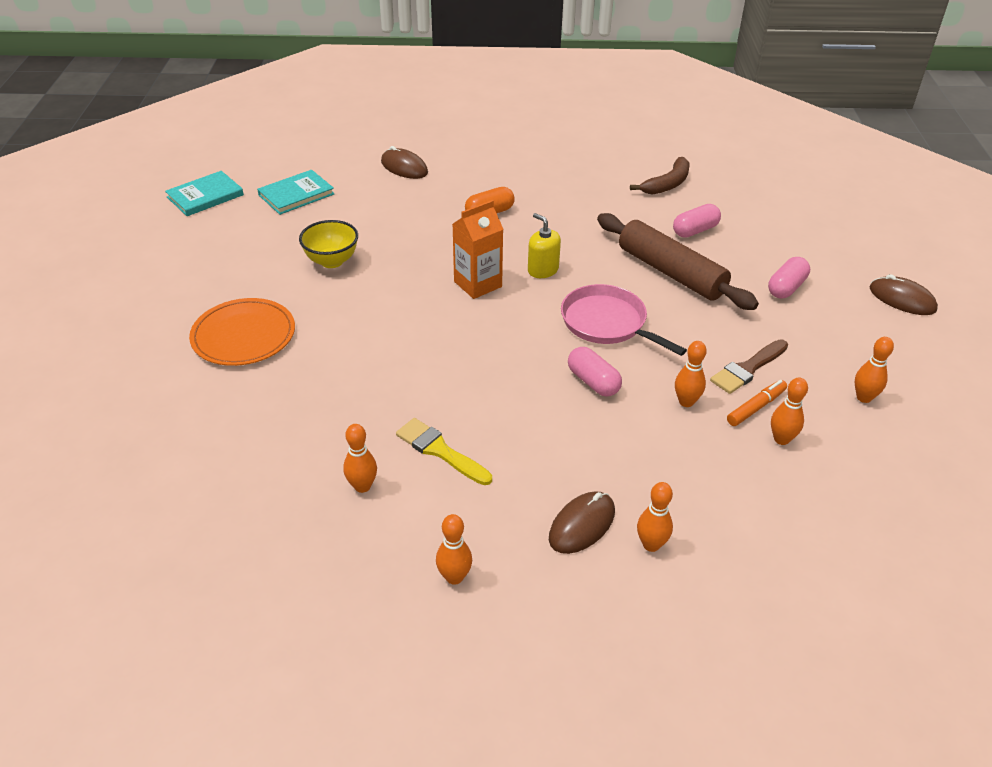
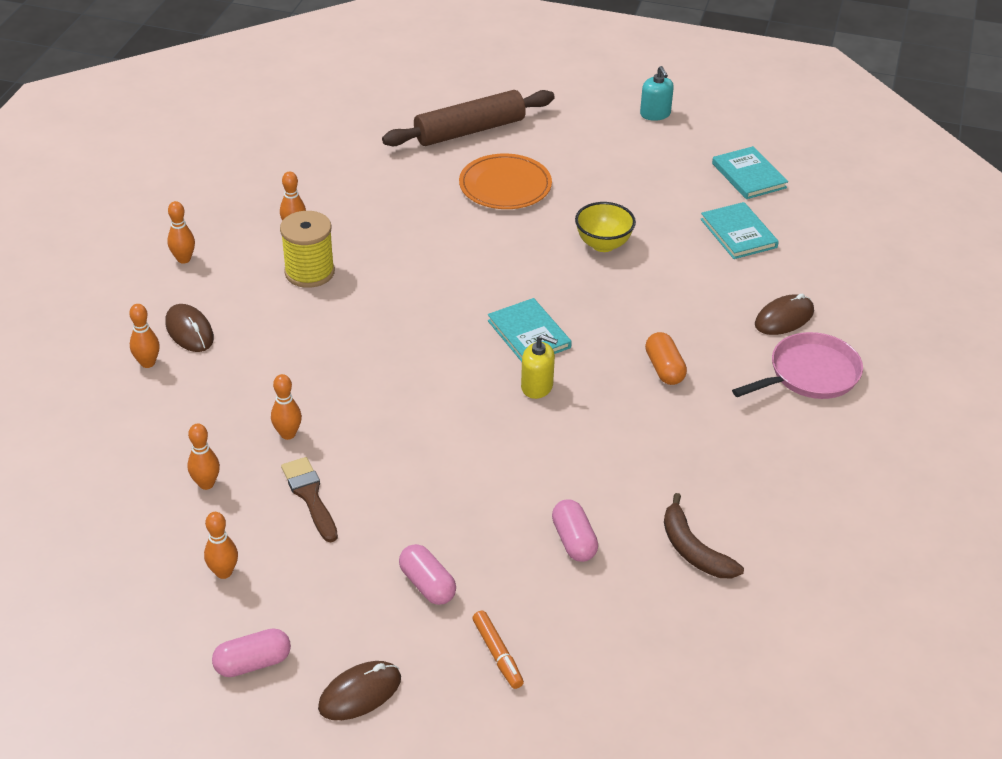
camera: 105 degrees right, 0 degrees up
yellow brush [396,418,492,485] -> yellow spool [280,211,335,288]
orange carton [452,200,503,299] -> turquoise book [488,298,572,362]
yellow soap dispenser [528,213,561,278] -> yellow soap dispenser turned 45 degrees clockwise [521,334,558,399]
pink pan [561,284,687,356] -> pink pan moved to [732,332,863,399]
pink capsule [568,347,622,396] -> pink capsule moved to [212,628,291,677]
brown rolling pin [597,213,759,310] -> brown rolling pin moved to [382,90,555,146]
orange marker [727,380,787,426] -> orange marker moved to [472,610,524,689]
none -> turquoise soap dispenser [640,66,674,121]

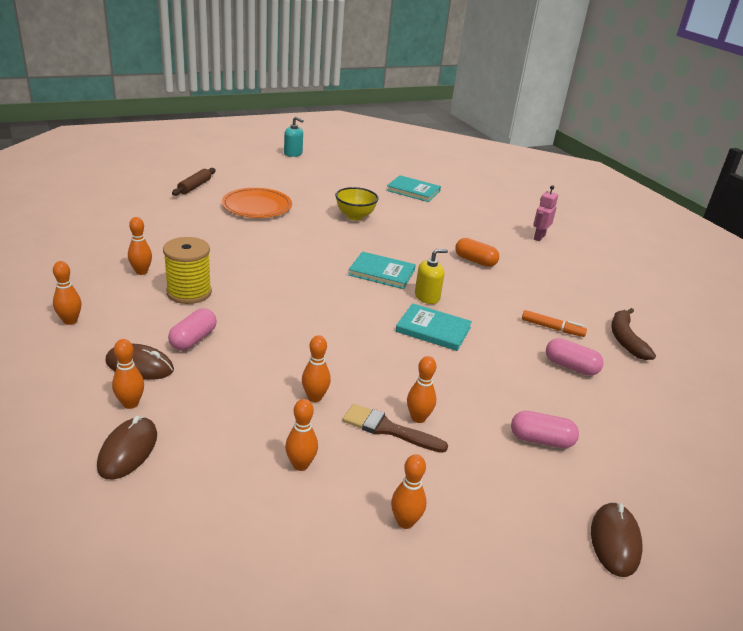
camera: 45 degrees left, 10 degrees down
pink capsule [212,628,291,677] -> pink capsule moved to [168,308,217,351]
brown rolling pin [382,90,555,146] -> brown rolling pin [172,168,216,196], size x0.52
orange marker [472,610,524,689] -> orange marker moved to [522,310,587,337]
brown banana [664,493,744,578] -> brown banana turned 75 degrees clockwise [611,308,656,360]
turquoise book [712,146,788,199] -> turquoise book moved to [396,303,472,351]
pink pan [732,332,863,399] -> pink robot [533,185,558,241]
brown mouse [755,294,814,335] -> brown mouse moved to [97,416,157,480]
none -> orange bowling pin [407,356,436,423]

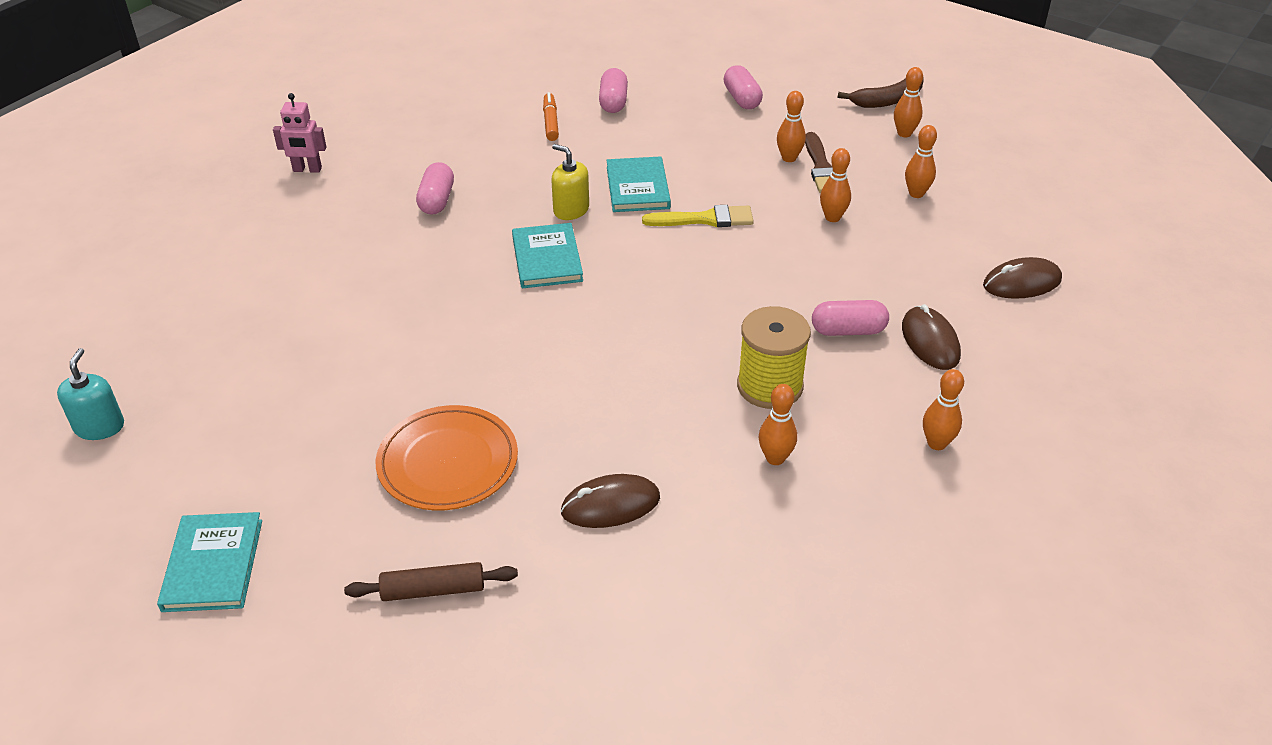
camera: 115 degrees left, 10 degrees up
orange bowling pin [112,339,144,409] -> none
turquoise soap dispenser [284,117,304,157] -> turquoise soap dispenser moved to [57,348,124,440]
yellow bowl [335,187,379,220] -> none
turquoise book [386,175,441,202] -> turquoise book moved to [157,512,262,612]
orange capsule [455,238,499,267] -> pink capsule [416,162,454,215]
brown mouse [591,502,643,577] -> brown mouse moved to [561,474,660,528]
brown banana [611,308,656,360] -> brown banana moved to [838,78,924,108]
none -> yellow brush [642,205,754,227]

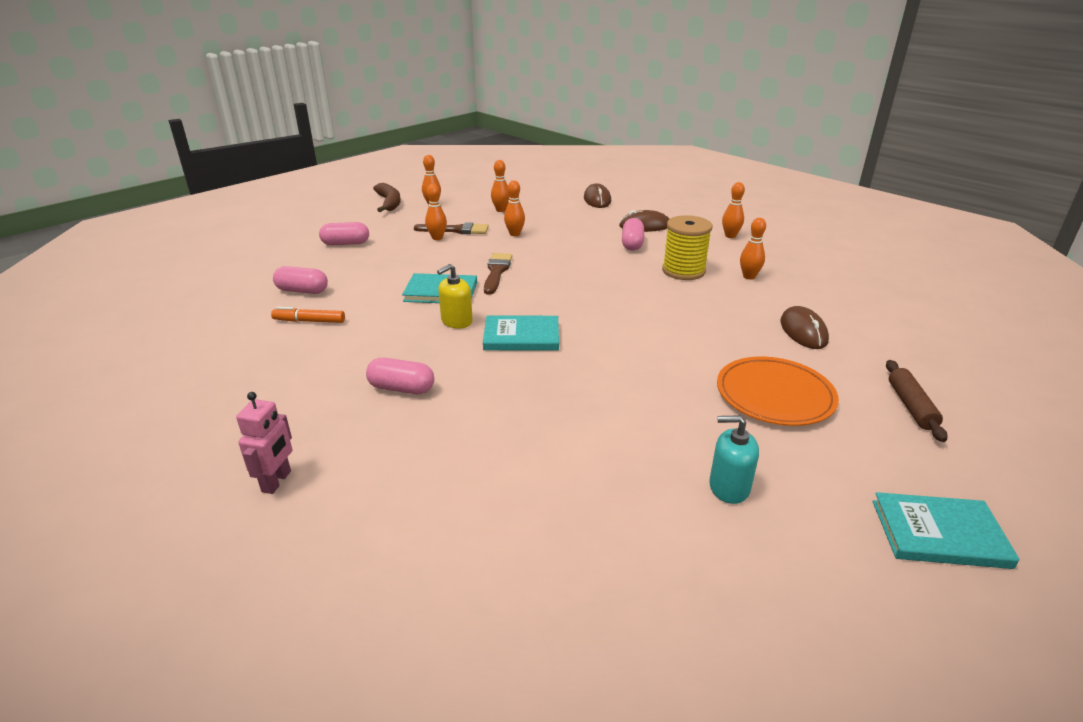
camera: 80 degrees left, 10 degrees down
turquoise soap dispenser [57,348,124,440] -> turquoise soap dispenser moved to [709,415,759,504]
yellow brush [642,205,754,227] -> brown brush [484,253,512,295]

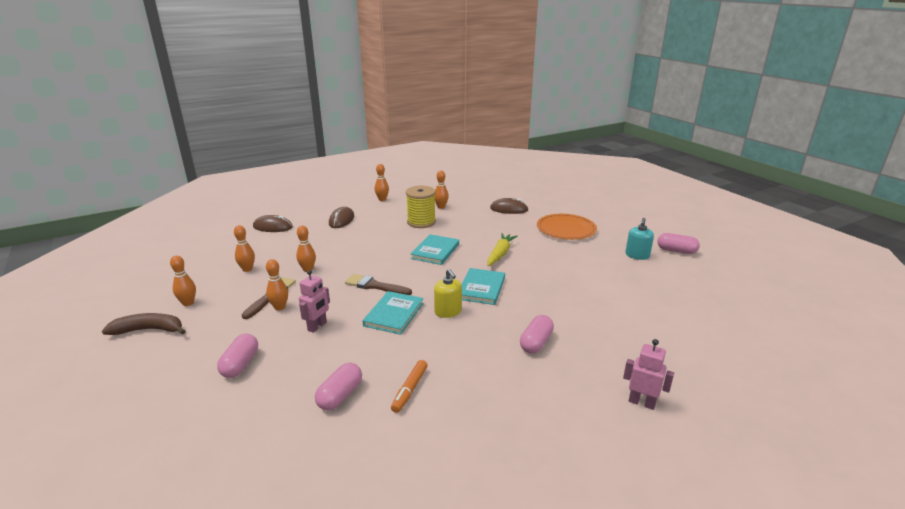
camera: 75 degrees left, 5 degrees down
pink capsule [622,218,644,251] -> pink capsule moved to [658,233,700,254]
turquoise book [873,492,1020,569] -> turquoise book moved to [411,234,459,265]
brown rolling pin [886,360,948,442] -> none
none -> pink robot [299,270,330,333]
none -> yellow carrot [487,233,518,266]

